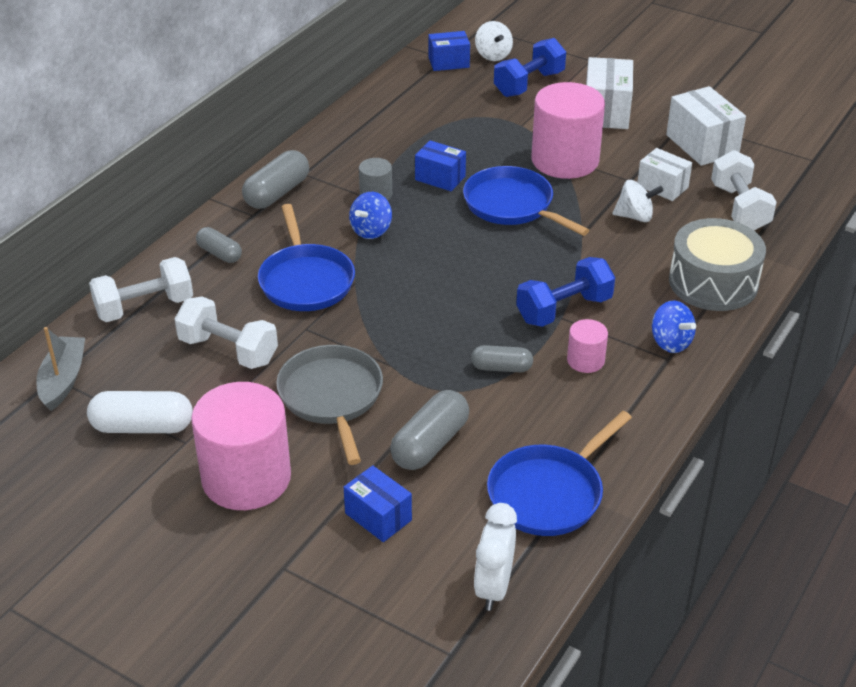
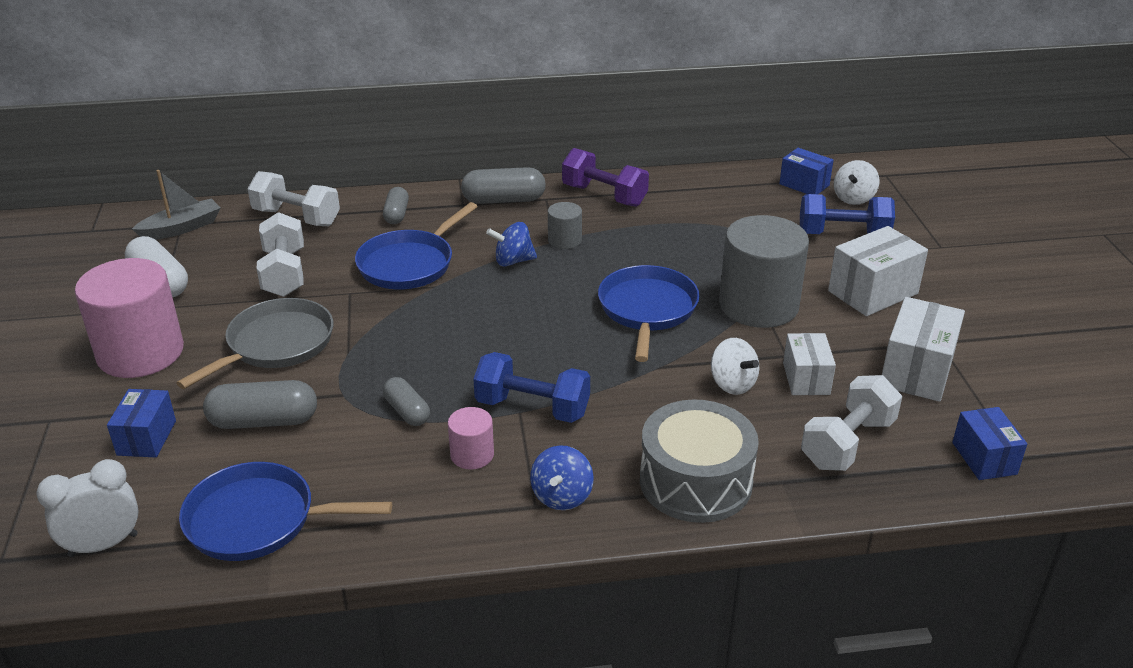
camera: 50 degrees right, 5 degrees down
blue box [415,140,466,191] -> blue box moved to [952,407,1027,480]
pink cylinder [531,82,605,179] -> grey cylinder [719,215,809,328]
none -> purple dumbbell [562,148,649,207]

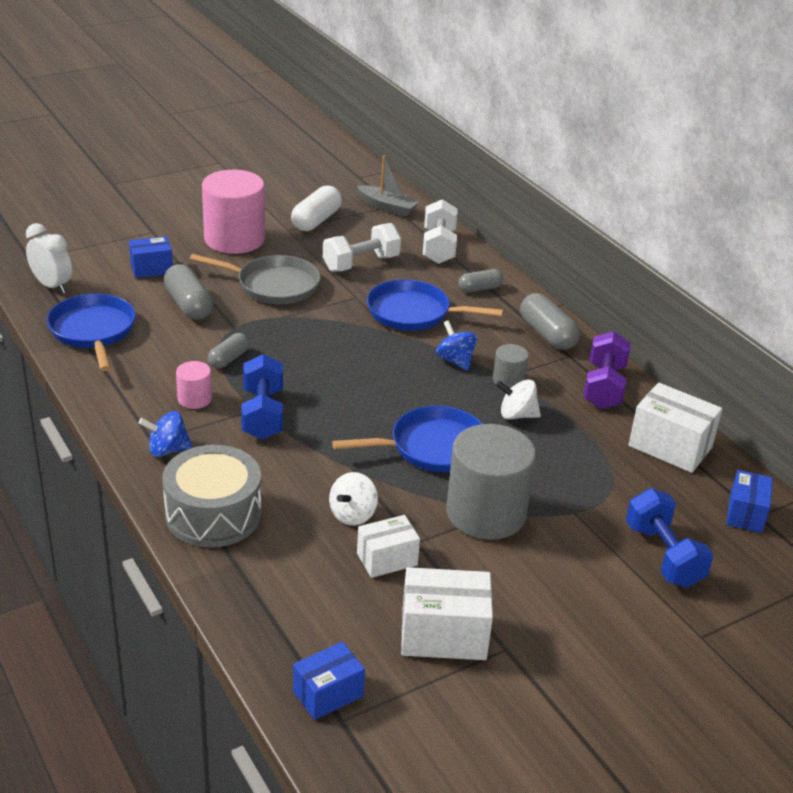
camera: 65 degrees right, 0 degrees up
white dumbbell [801,375,902,471] -> none
white box [828,226,928,316] -> white box moved to [629,383,722,473]
white spinning top [834,160,879,205] -> white spinning top moved to [496,379,541,420]

